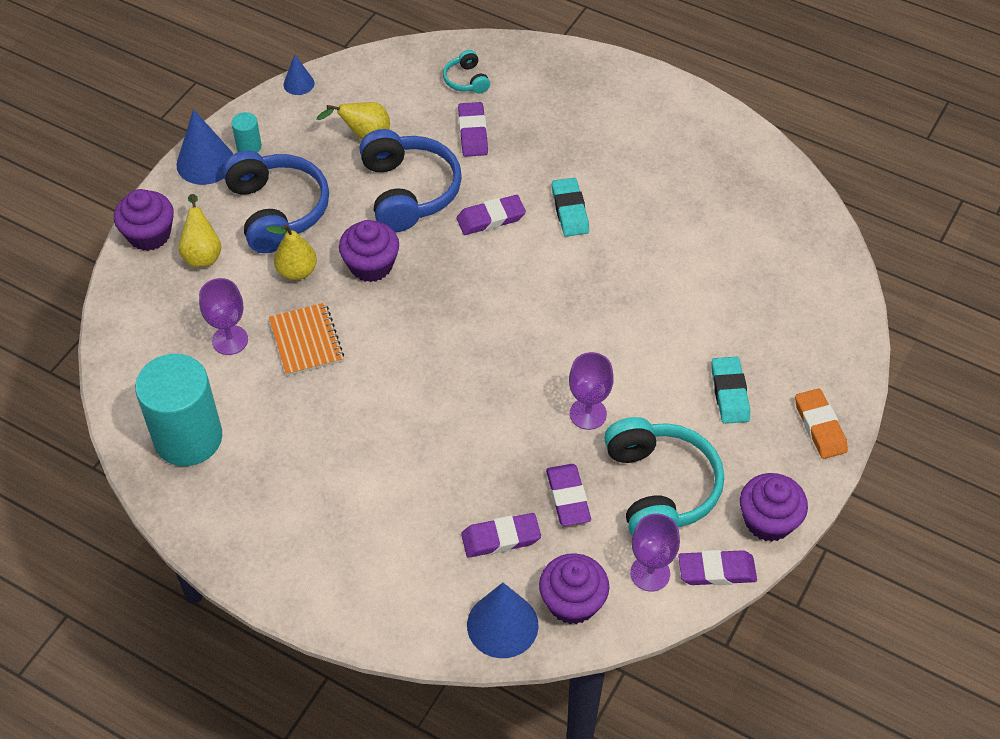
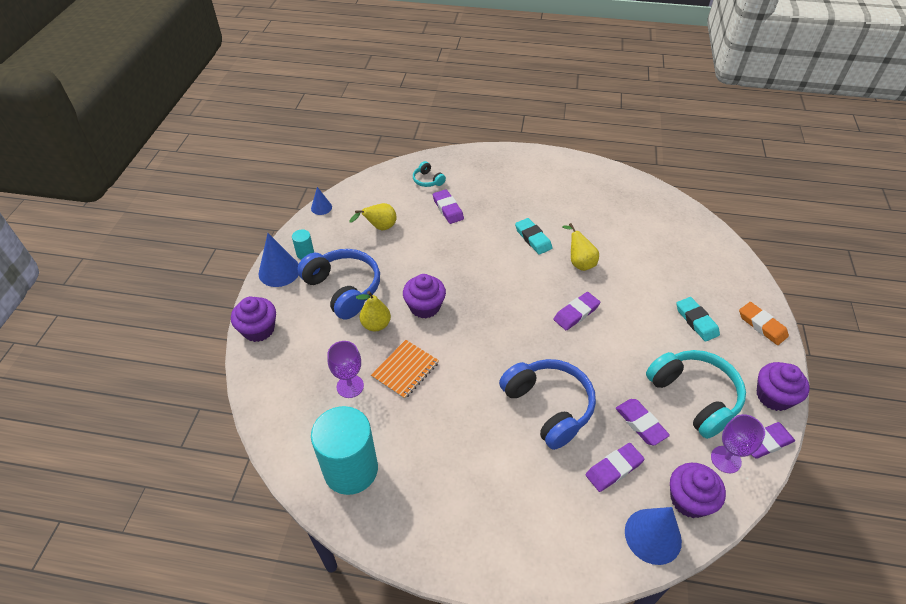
camera: 20 degrees left, 5 degrees down
yellow pear [178,194,221,267] -> yellow pear moved to [562,223,599,271]
orange notebook [269,303,344,376] -> orange notebook turned 75 degrees clockwise [371,340,439,399]
blue headphones [359,129,462,232] -> blue headphones moved to [499,359,596,450]
purple eraser [456,195,526,235] -> purple eraser moved to [553,292,600,330]
purple goblet [569,352,614,430] -> none

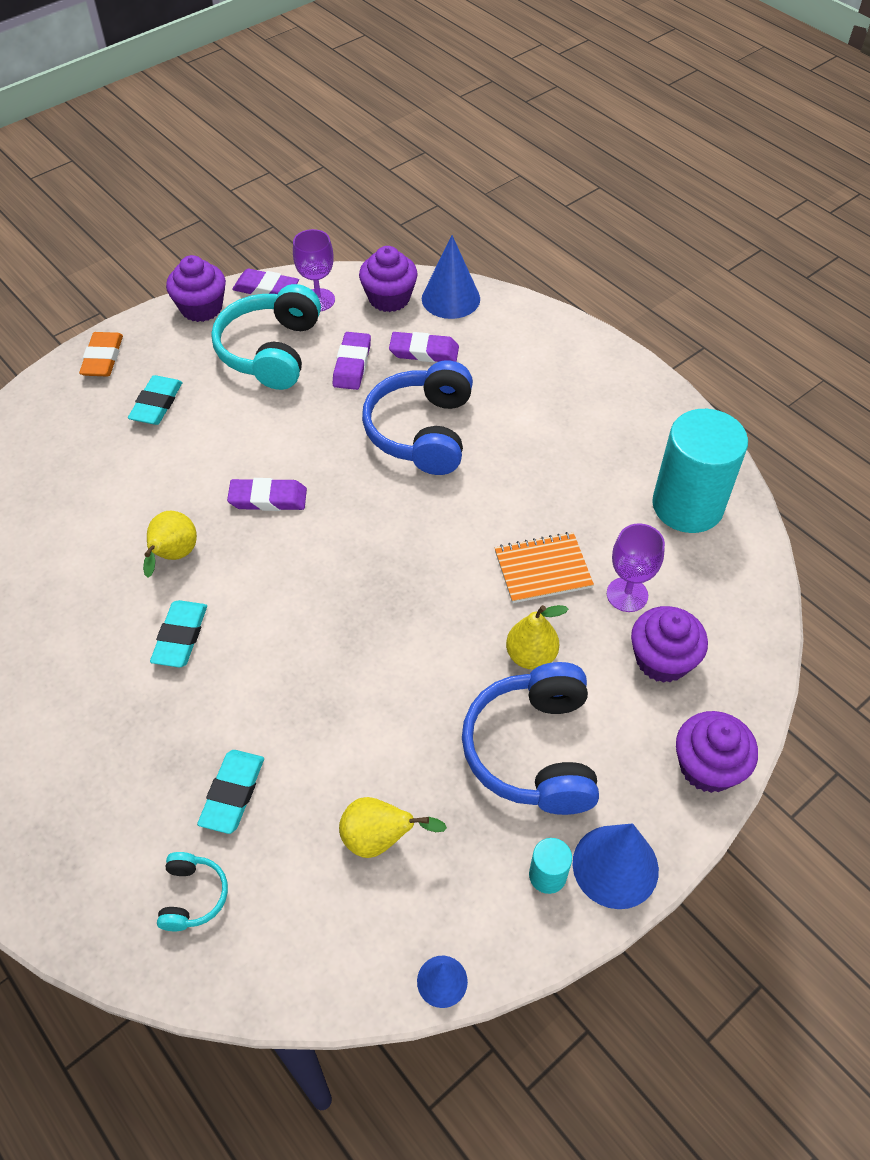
camera: 140 degrees left, 5 degrees up
purple cupcake [403,274,446,318] -> purple cupcake moved to [631,606,708,683]
purple eraser [433,189,464,224] -> turquoise eraser [197,750,264,834]

